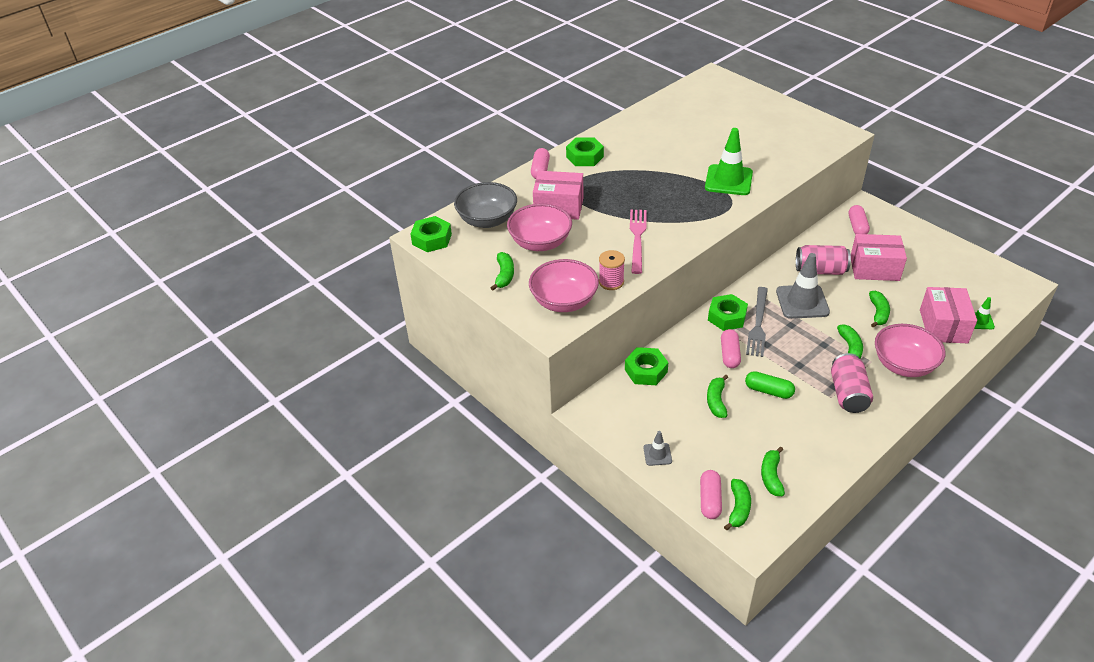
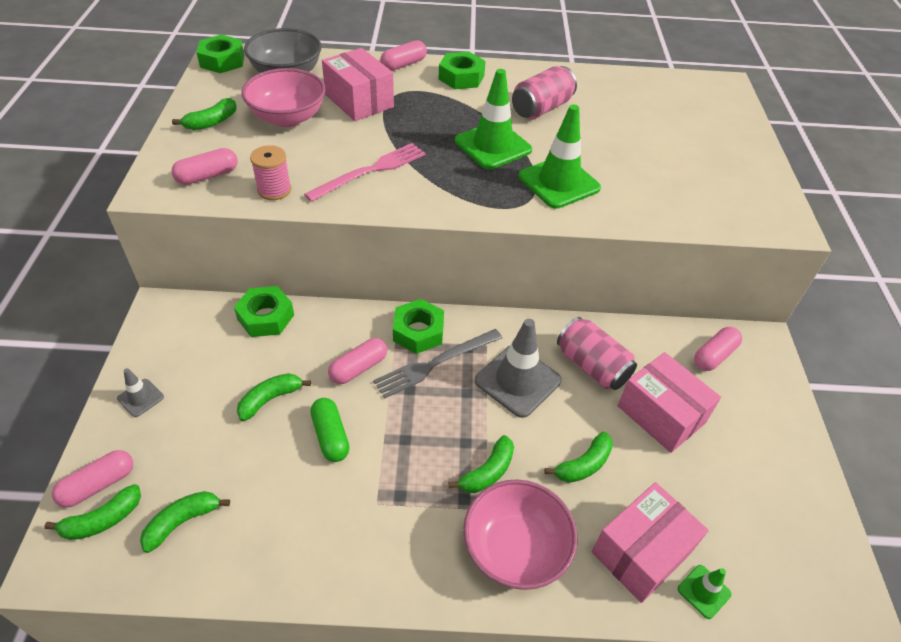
camera: 40 degrees right, 5 degrees up
pink bowl [529,259,599,312] -> pink capsule [171,148,238,185]
pink can [831,353,873,413] -> pink can moved to [512,66,577,120]
none -> green traffic cone [455,69,532,169]

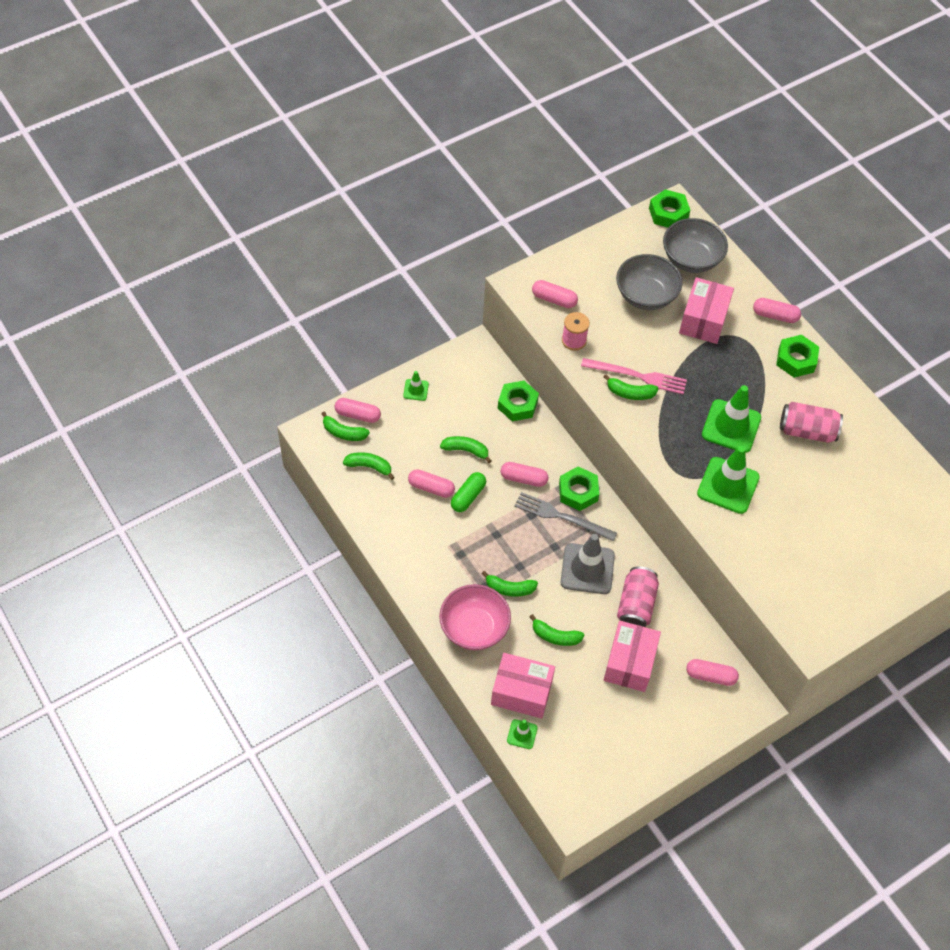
camera: 55 degrees right, 10 degrees up
grey traffic cone [117,368,164,417] -> green traffic cone [403,371,429,401]
green banana [172,98,237,130] -> green banana moved to [603,374,658,400]
pink bowl [241,68,326,127] -> grey bowl [616,254,683,310]
none -> pink capsule [408,469,455,498]

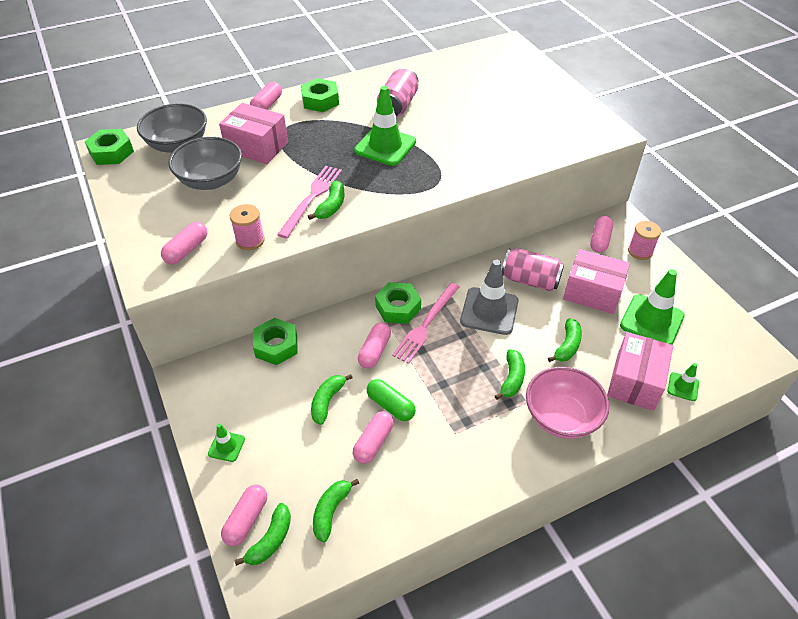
camera: 80 degrees left, 10 degrees down
grey fork [514,492,617,542] -> pink fork [392,282,460,364]
green traffic cone [697,446,760,514] -> green traffic cone moved to [620,269,685,345]
none -> pink spool [628,221,661,260]

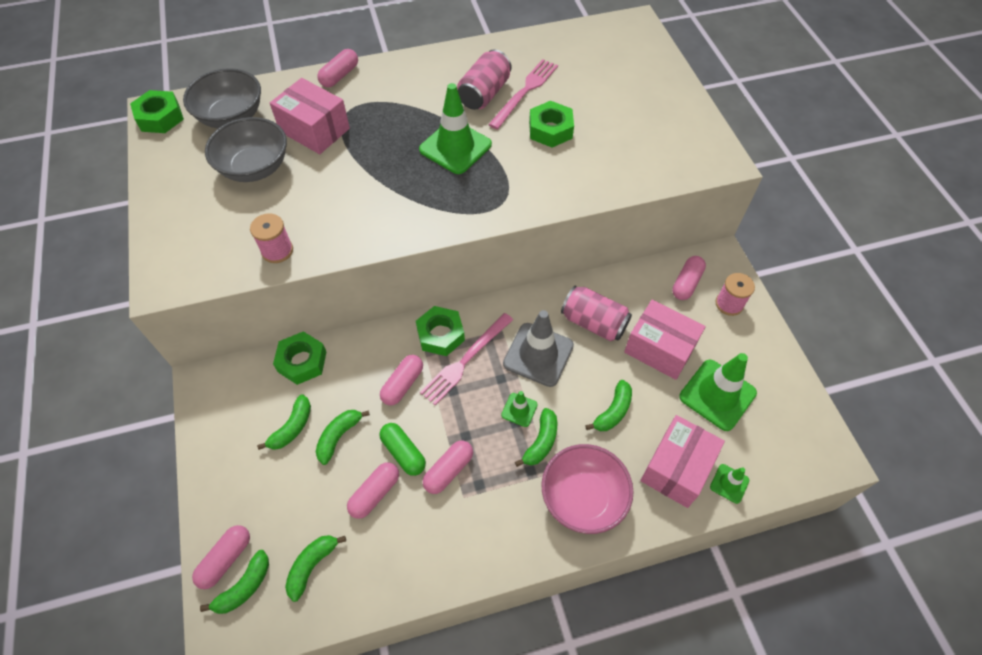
camera: 10 degrees right, 10 degrees up
pink capsule [161,222,207,264] -> pink capsule moved to [423,441,473,494]
green traffic cone [208,424,245,462] -> green traffic cone moved to [501,391,538,427]
pink fork [277,166,342,238] -> pink fork moved to [488,59,558,130]
green nut [301,78,339,112] -> green nut moved to [529,101,574,147]
green banana [308,180,344,220] -> green banana moved to [257,394,311,450]

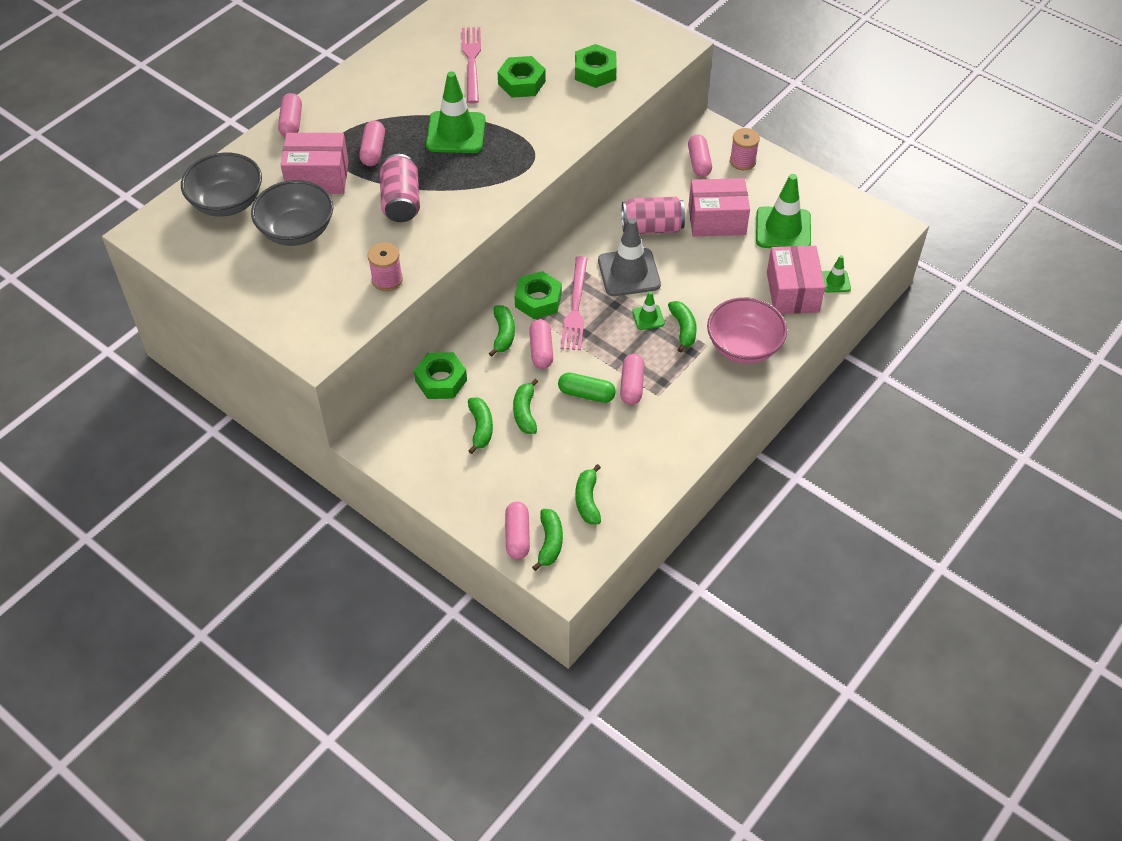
camera: 35 degrees left, 5 degrees down
green nut [130,90,184,133] -> green nut moved to [575,44,617,88]
pink capsule [347,462,399,519] -> pink capsule moved to [359,120,385,166]
pink can [457,49,512,110] -> pink can moved to [380,154,420,222]
green banana [585,380,632,431] -> green banana moved to [489,305,515,357]

